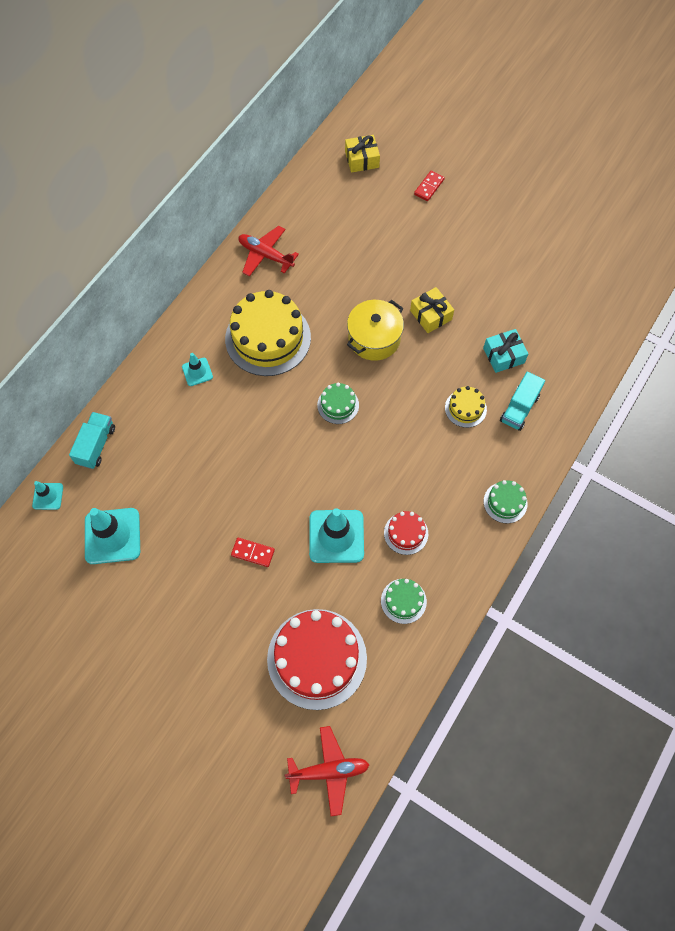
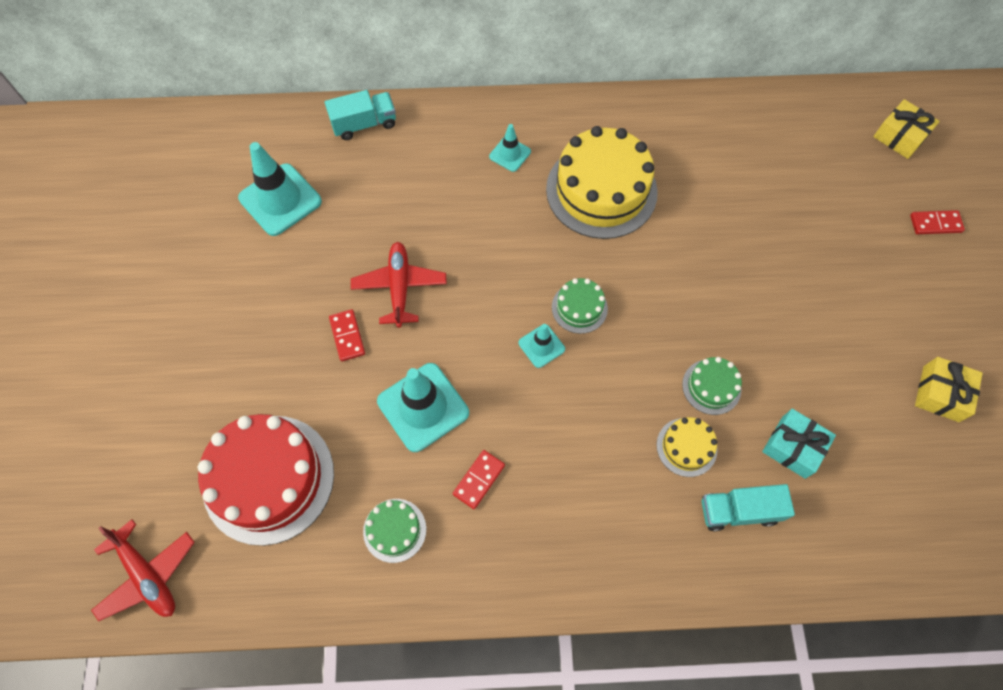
camera: 55 degrees right, 0 degrees up
turquoise traffic cone [32,481,63,510] -> turquoise traffic cone moved to [518,324,565,368]
red plane [238,226,299,277] -> red plane moved to [351,242,447,328]
yellow pot [347,300,404,361] -> none
red cake [384,511,428,555] -> red domino [453,450,505,509]
yellow gift [410,287,454,333] -> yellow gift moved to [915,357,983,422]
green cake [483,480,528,523] -> green cake moved to [682,357,742,415]

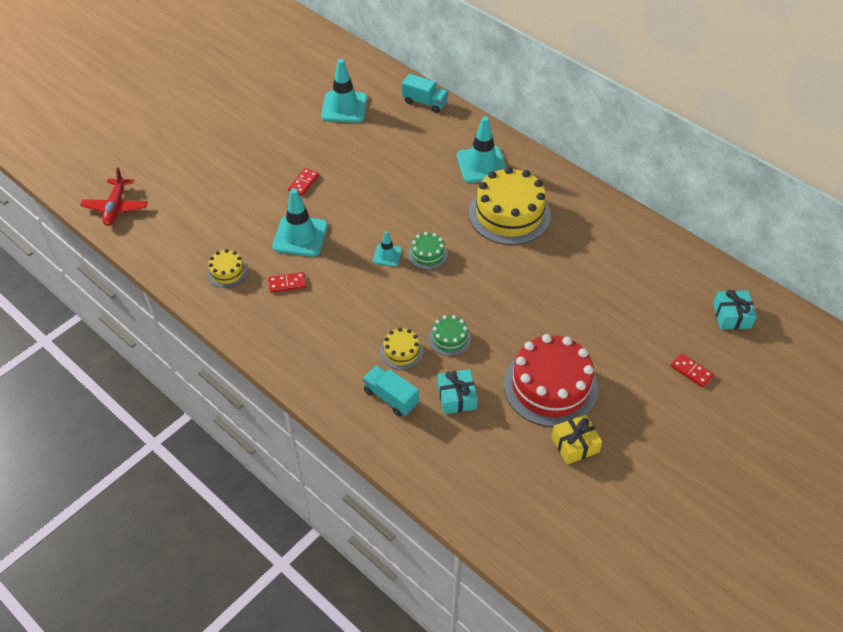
camera: 45 degrees right, 15 degrees down
red cake [198,414,334,546] -> red cake moved to [504,334,598,427]
red plane [351,242,447,328] -> none
green cake [363,499,426,563] -> yellow cake [207,249,248,288]
turquoise traffic cone [489,124,531,172] -> turquoise traffic cone [457,116,506,183], size x1.91
yellow gift [873,99,940,159] -> turquoise gift [713,290,757,329]

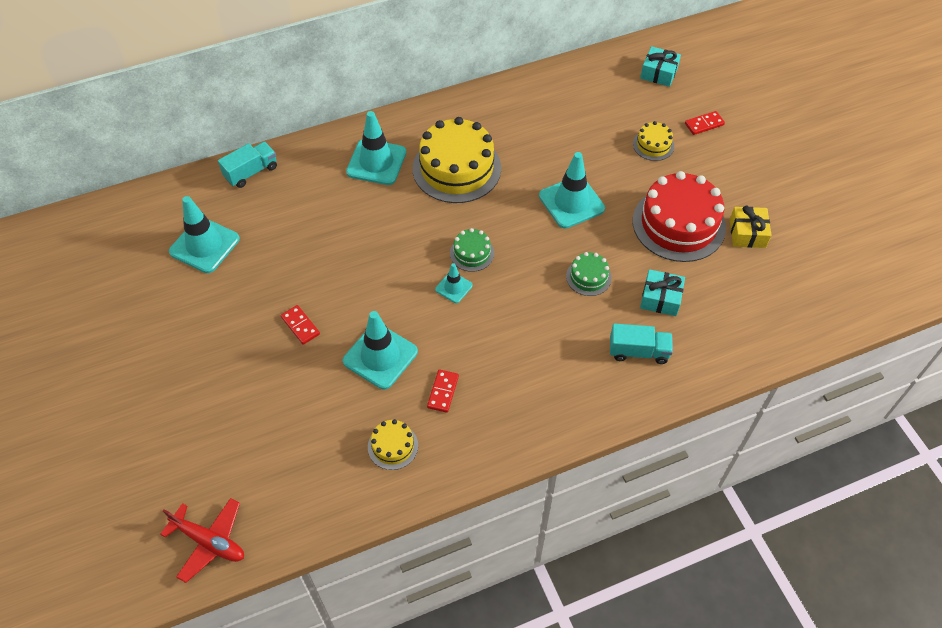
camera: 65 degrees left, 5 degrees up
turquoise truck [363,365,419,417] -> turquoise truck turned 150 degrees counterclockwise [610,323,673,364]
yellow cake [380,328,423,370] -> yellow cake moved to [633,121,674,161]
none -> turquoise traffic cone [539,152,605,228]

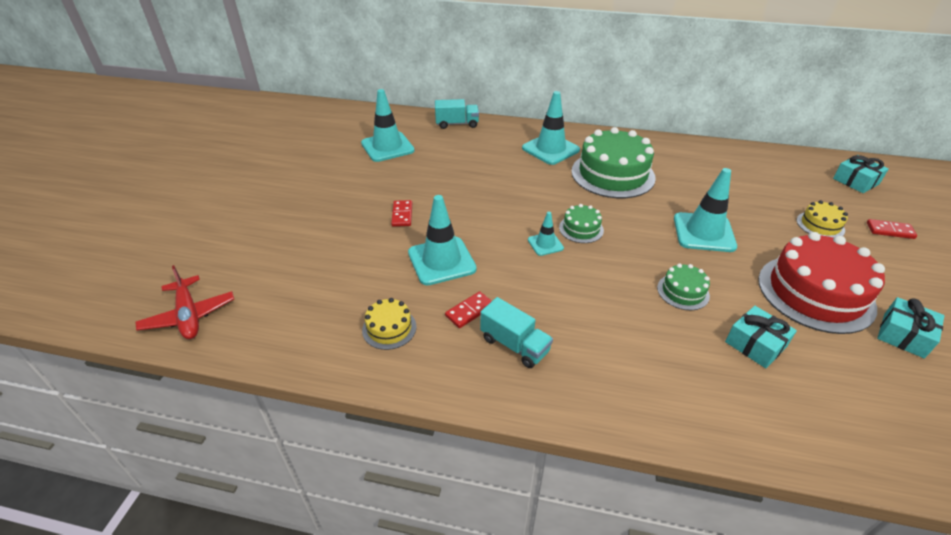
camera: 35 degrees right, 15 degrees down
yellow cake [413,117,501,203] -> green cake [571,127,656,198]
turquoise truck [610,323,673,364] -> turquoise truck moved to [480,297,553,368]
yellow gift [730,206,772,248] -> turquoise gift [877,297,944,358]

